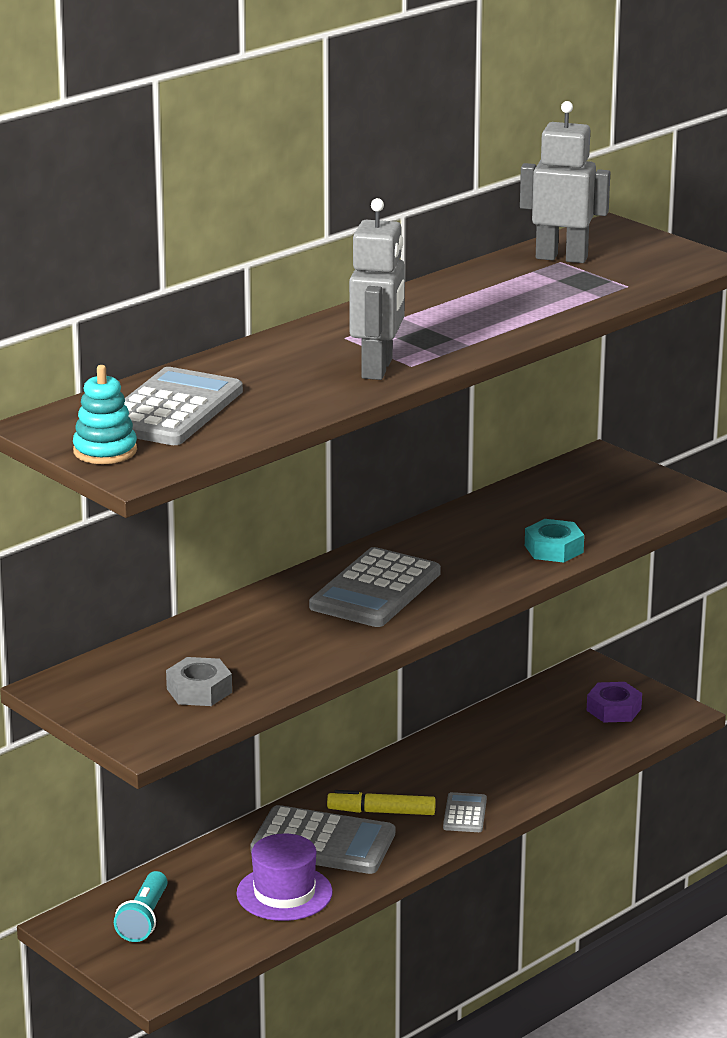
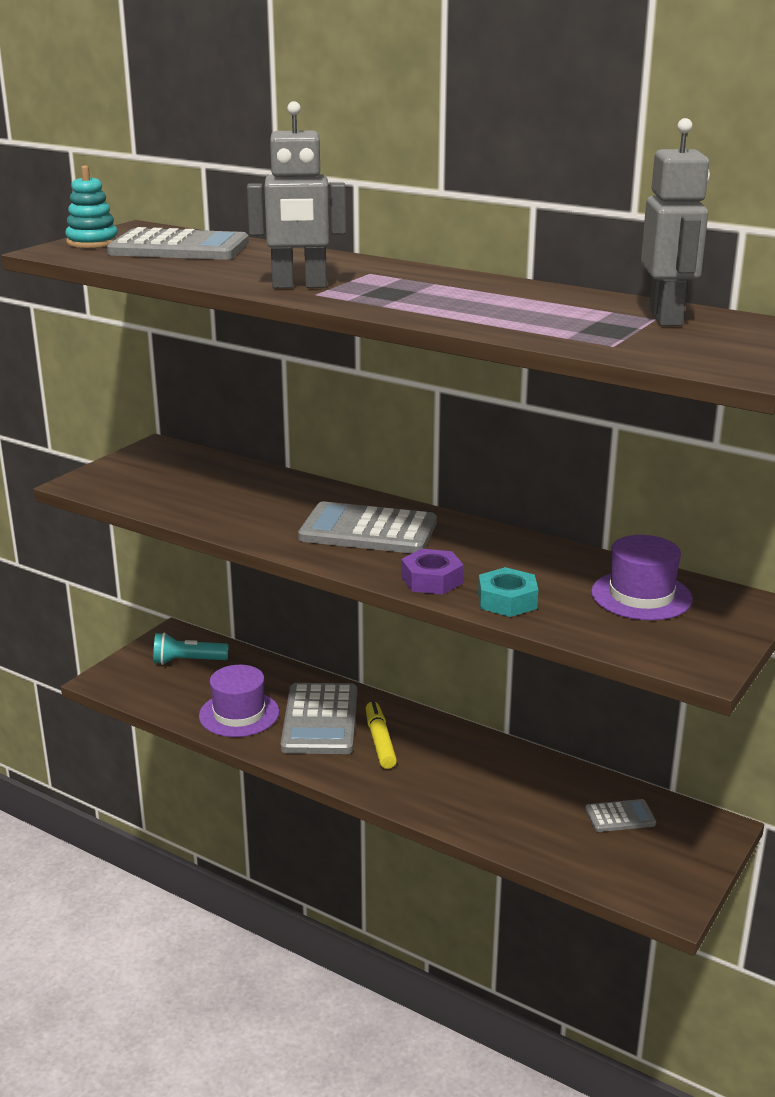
camera: 75 degrees right, 0 degrees up
grey nut [166,657,232,706] -> none
grey calculator [443,792,487,832] -> grey calculator moved to [585,799,656,832]
purple nut [587,682,642,723] -> purple nut moved to [401,549,464,594]
none -> purple hat [591,535,693,620]

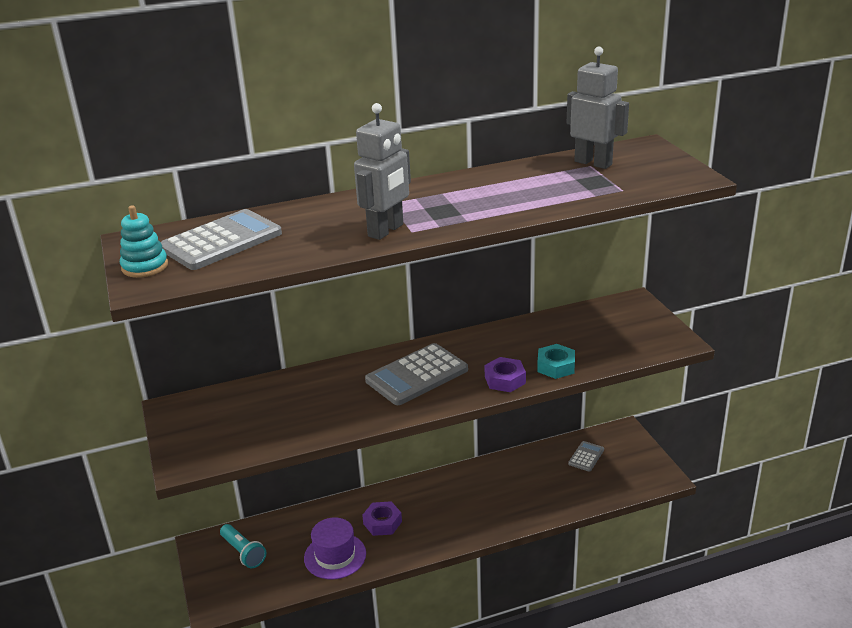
camera: 50 degrees left, 5 degrees up
turquoise flashlight [153,632,229,665] -> turquoise flashlight turned 75 degrees counterclockwise [220,524,266,568]
grey calculator [281,683,357,754] -> purple nut [362,501,402,536]
yellow marker [366,701,397,769] -> none
purple hat [591,535,693,620] -> none

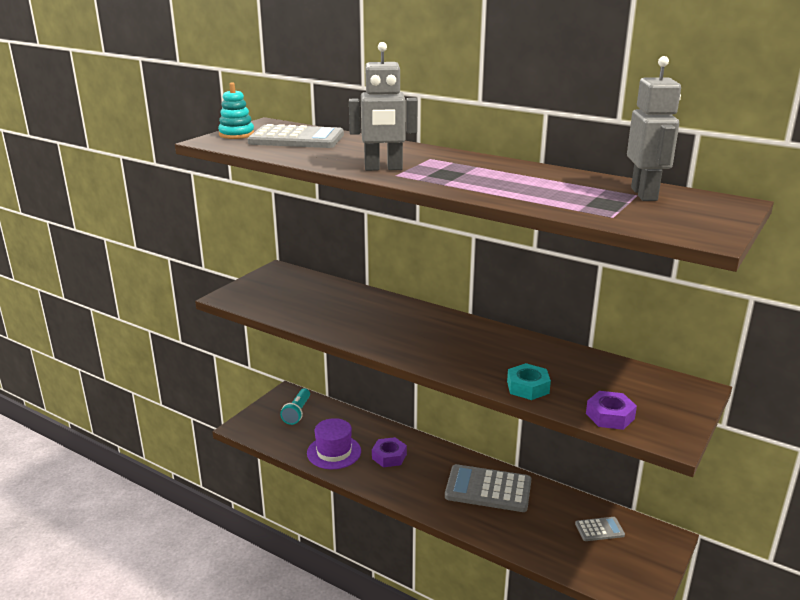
camera: 50 degrees right, 5 degrees down
grey calculator [365,343,468,405] -> grey calculator moved to [445,464,531,512]
purple nut [485,357,526,392] -> purple nut moved to [586,391,637,430]

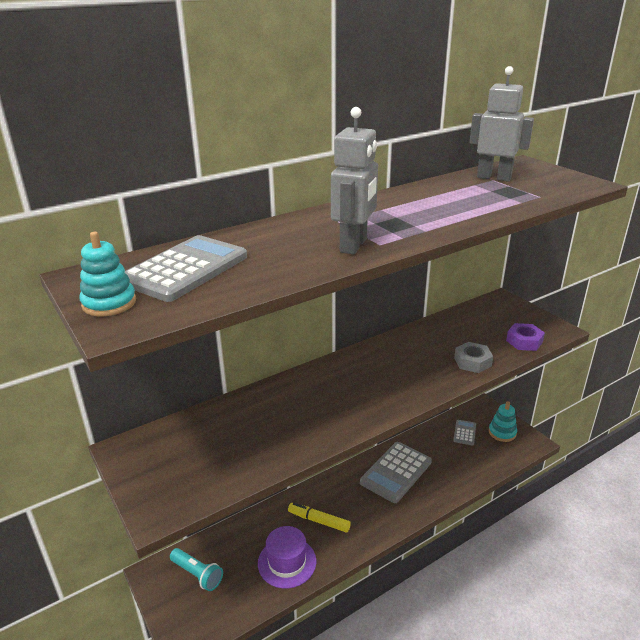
camera: 65 degrees left, 5 degrees up
purple nut [372,437,407,467] -> yellow marker [288,503,351,533]
turquoise nut [507,363,551,400] -> grey nut [454,342,493,373]
none -> turquoise stacking toy [489,401,517,442]

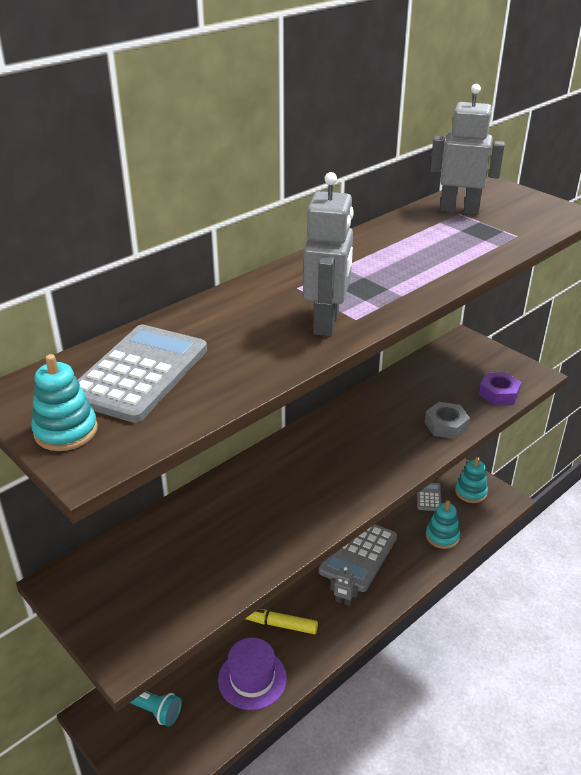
camera: 10 degrees left, 5 degrees up
none -> grey robot [330,567,358,606]
none -> turquoise stacking toy [426,500,460,549]

